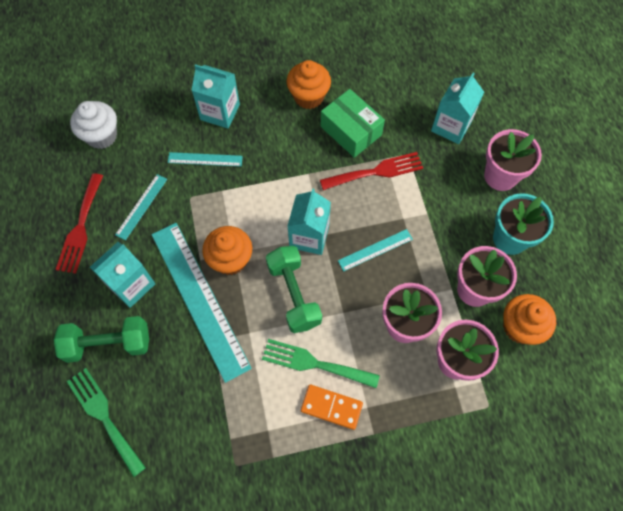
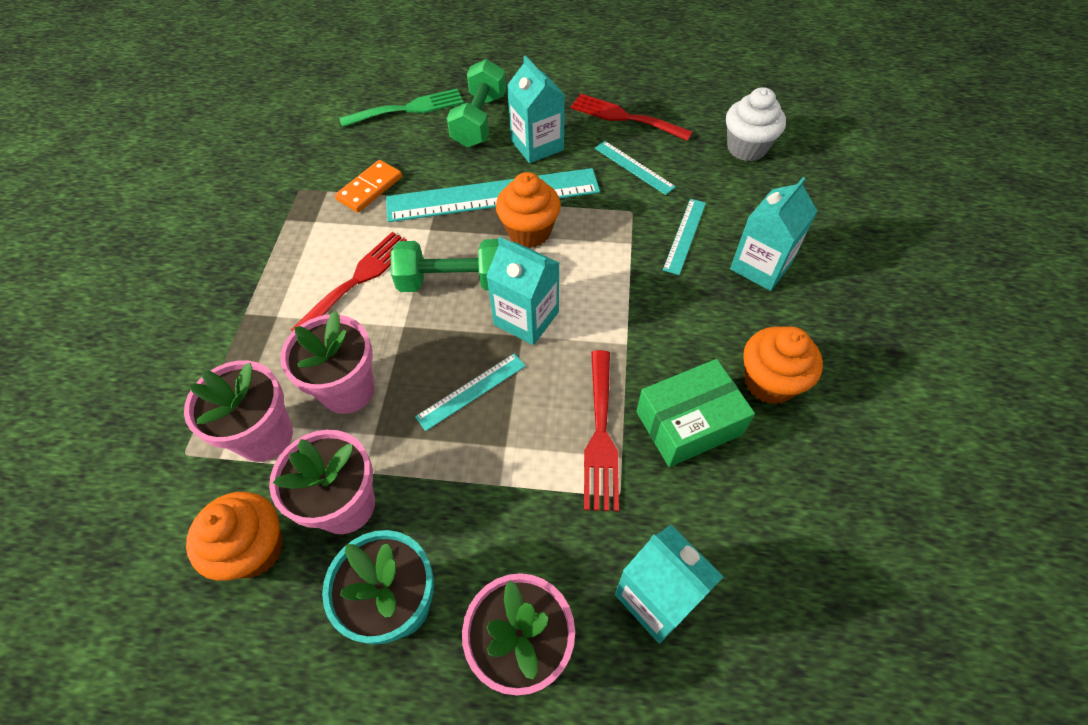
camera: 110 degrees right, 10 degrees down
green fork [262,339,380,388] -> red fork [291,232,407,332]
orange domino [301,385,363,430] -> orange domino moved to [335,160,402,213]
turquoise ruler [338,229,413,271] -> turquoise ruler turned 60 degrees clockwise [415,353,525,431]

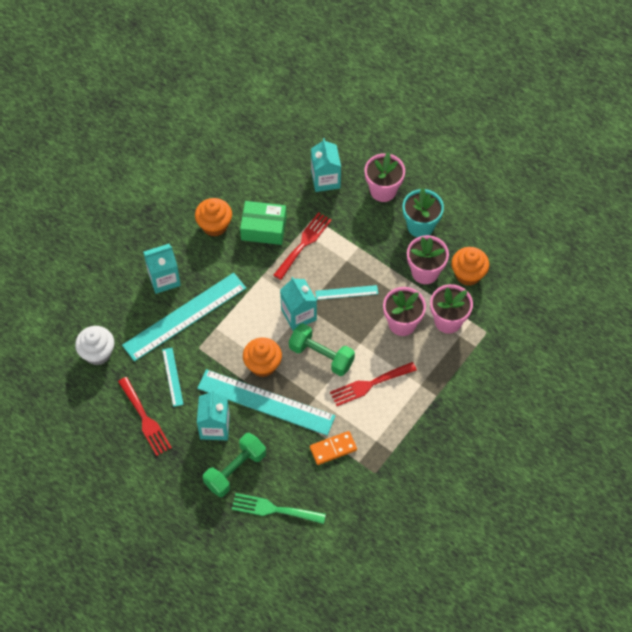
camera: 150 degrees left, 5 degrees up
turquoise ruler [663,199,706,275] -> turquoise ruler [122,273,246,362], size x2.16

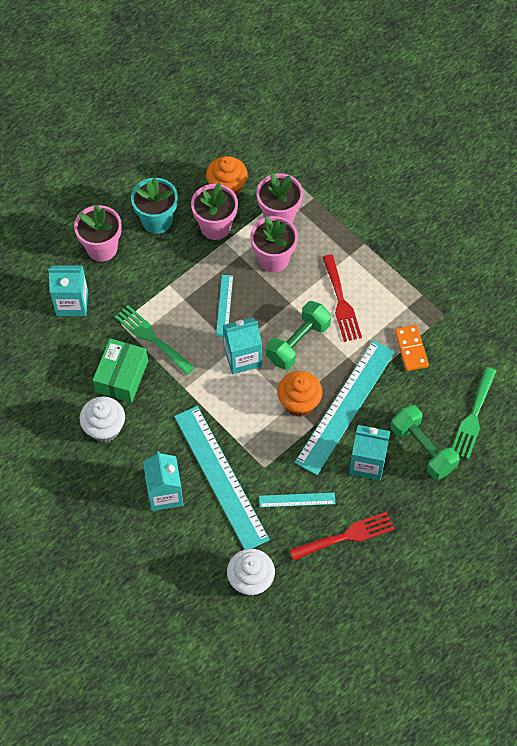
camera: 80 degrees left, 0 degrees up
orange cupcake [195,198,232,237] -> white cupcake [80,396,125,442]
red fork [274,212,332,280] -> green fork [115,305,195,375]

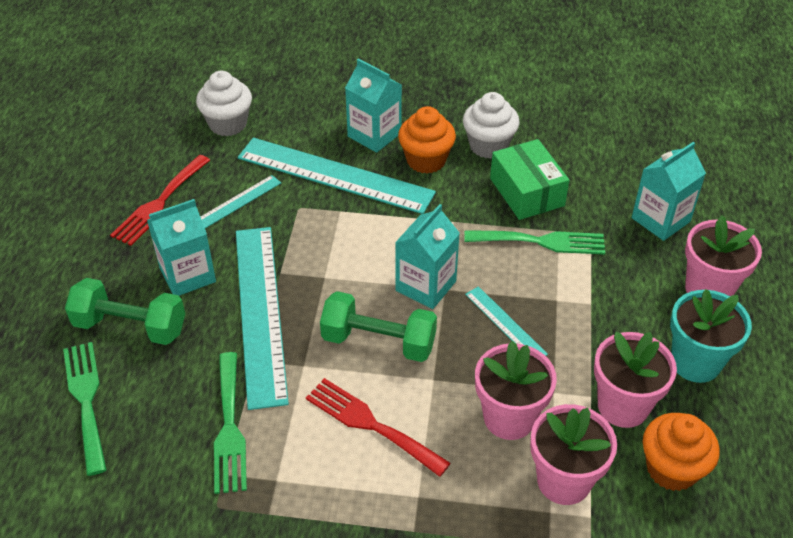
camera: 140 degrees right, 15 degrees down
green dumbbell [266,301,331,370] -> green dumbbell turned 75 degrees counterclockwise [320,291,437,362]
orange cupcake [277,371,323,417] -> orange cupcake moved to [398,106,456,174]
orange domino [394,325,429,371] -> green fork [214,352,247,494]

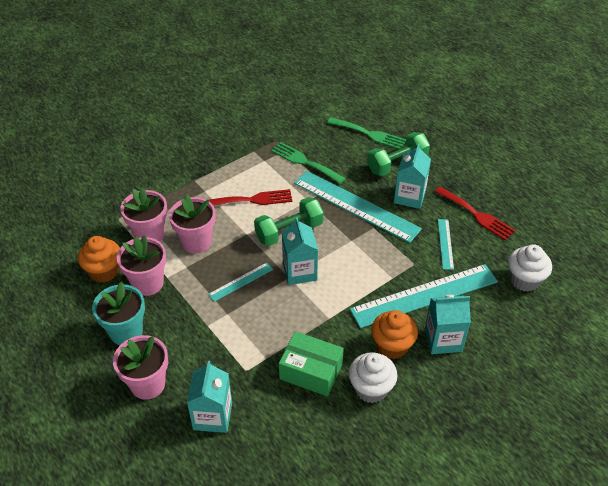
camera: 135 degrees right, 0 degrees up
red fork [110,155,210,246] -> red fork turned 150 degrees clockwise [435,187,516,240]
green fork [464,230,605,255] -> none
turquoise ruler [465,286,548,356] -> turquoise ruler turned 45 degrees counterclockwise [208,263,273,302]

